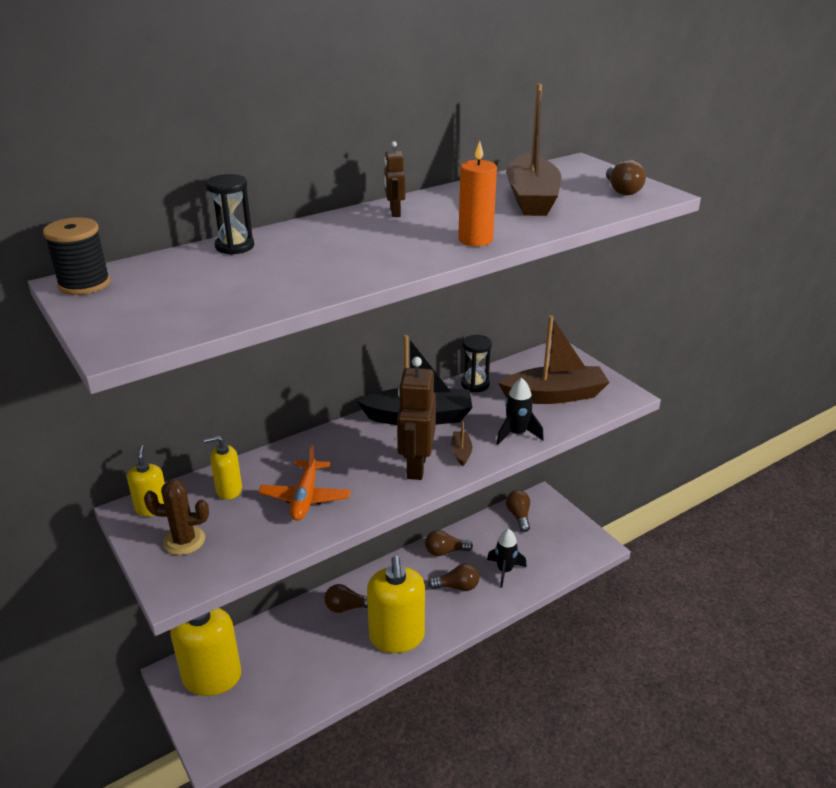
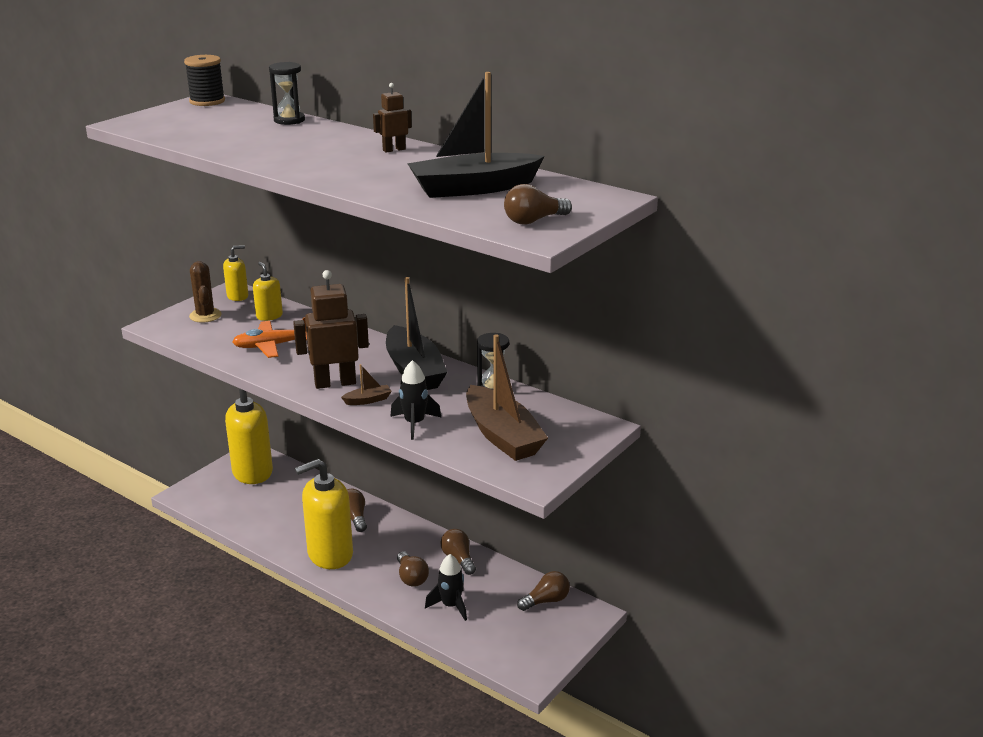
camera: 70 degrees right, 5 degrees down
orange candle [458,141,497,246] -> none
brown boat [506,84,562,216] -> black boat [407,72,545,198]

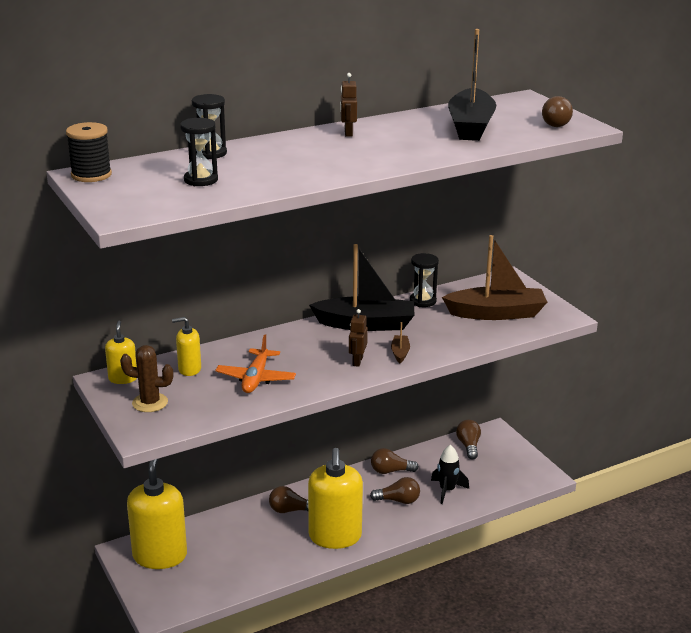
camera: 65 degrees left, 0 degrees up
brown robot [293,270,369,389] -> brown robot [349,309,368,367], size x0.51
black rocket [390,360,441,440] -> none
none -> black hourglass [180,118,218,186]

